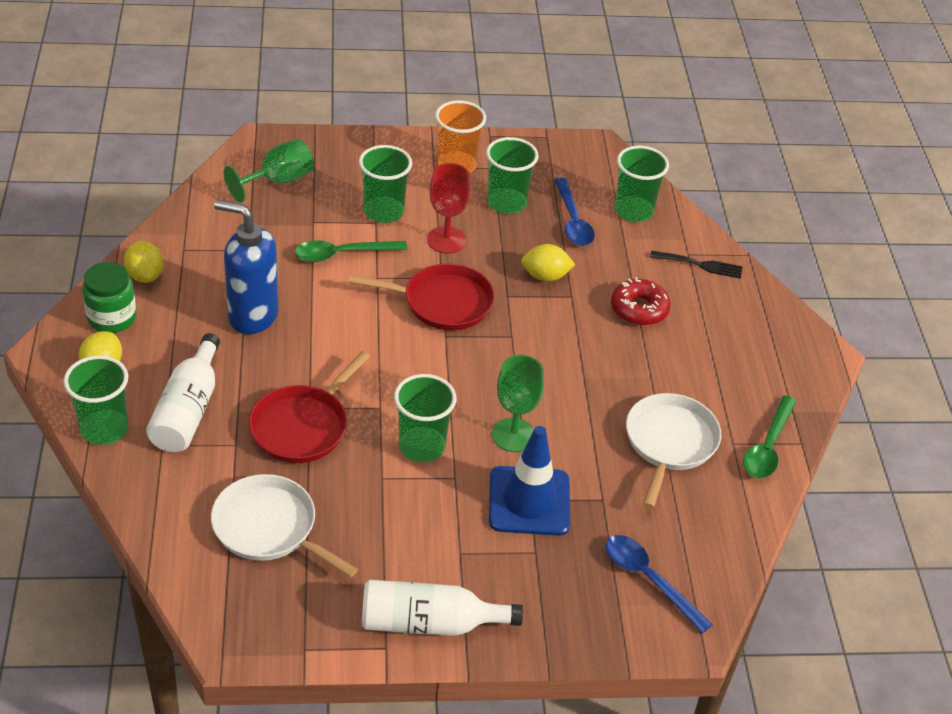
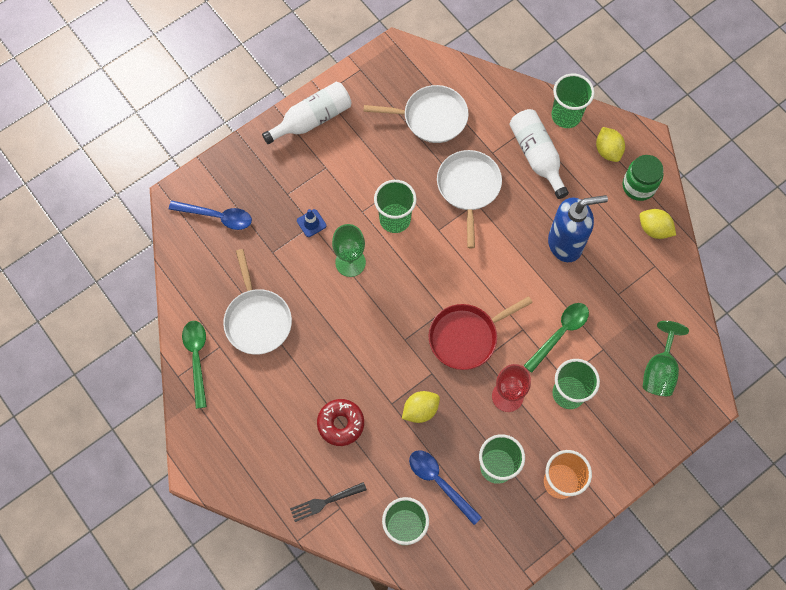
camera: 150 degrees right, 25 degrees up
red pan [249,351,370,463] -> white pan [437,150,502,248]
blue traffic cone [489,426,570,536] -> blue traffic cone [297,209,327,237], size x0.45

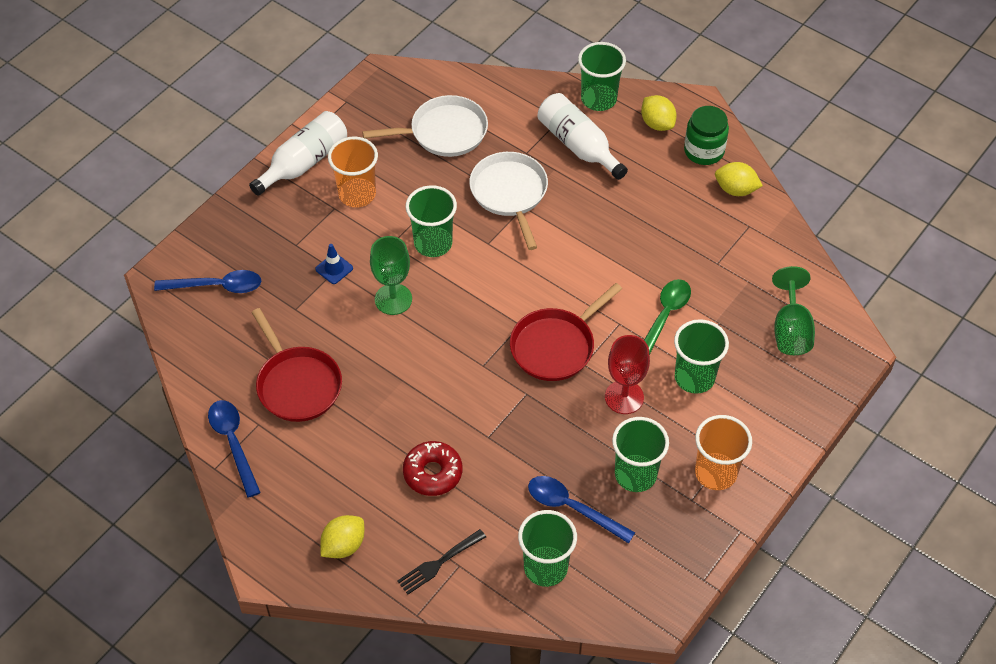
camera: 15 degrees left, 15 degrees down
green spoon [182,321,207,409] -> blue spoon [208,400,261,498]
white pan [223,249,292,355] -> red pan [251,308,342,422]
yellow lemon [402,391,440,423] -> yellow lemon moved to [320,515,364,558]
blue soap dispenser [548,195,608,262] -> none
none -> orange cup [328,137,378,207]

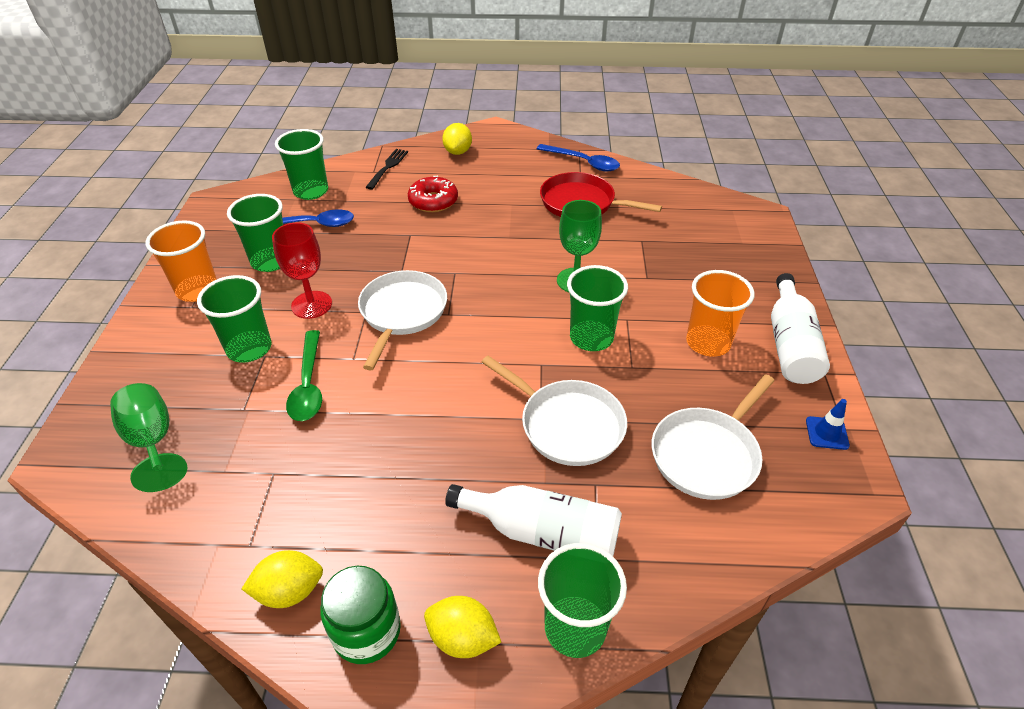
camera: 145 degrees right, 10 degrees down
blue spoon [154,270,261,293] -> none
blue traffic cone [315,244,353,284] -> blue traffic cone moved to [806,399,850,450]
red pan [510,283,622,381] -> white pan [358,270,447,370]

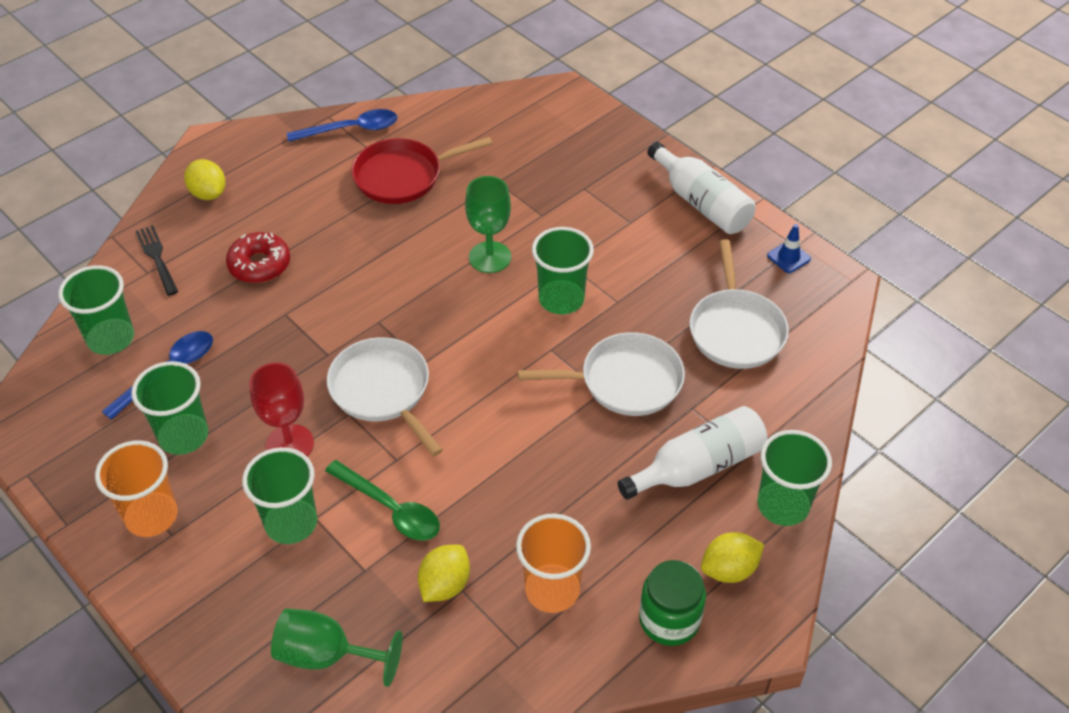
camera: 45 degrees left, 5 degrees up
yellow lemon [242,550,323,608] -> yellow lemon moved to [418,545,470,602]
orange cup [686,270,755,357] -> orange cup moved to [516,514,591,613]

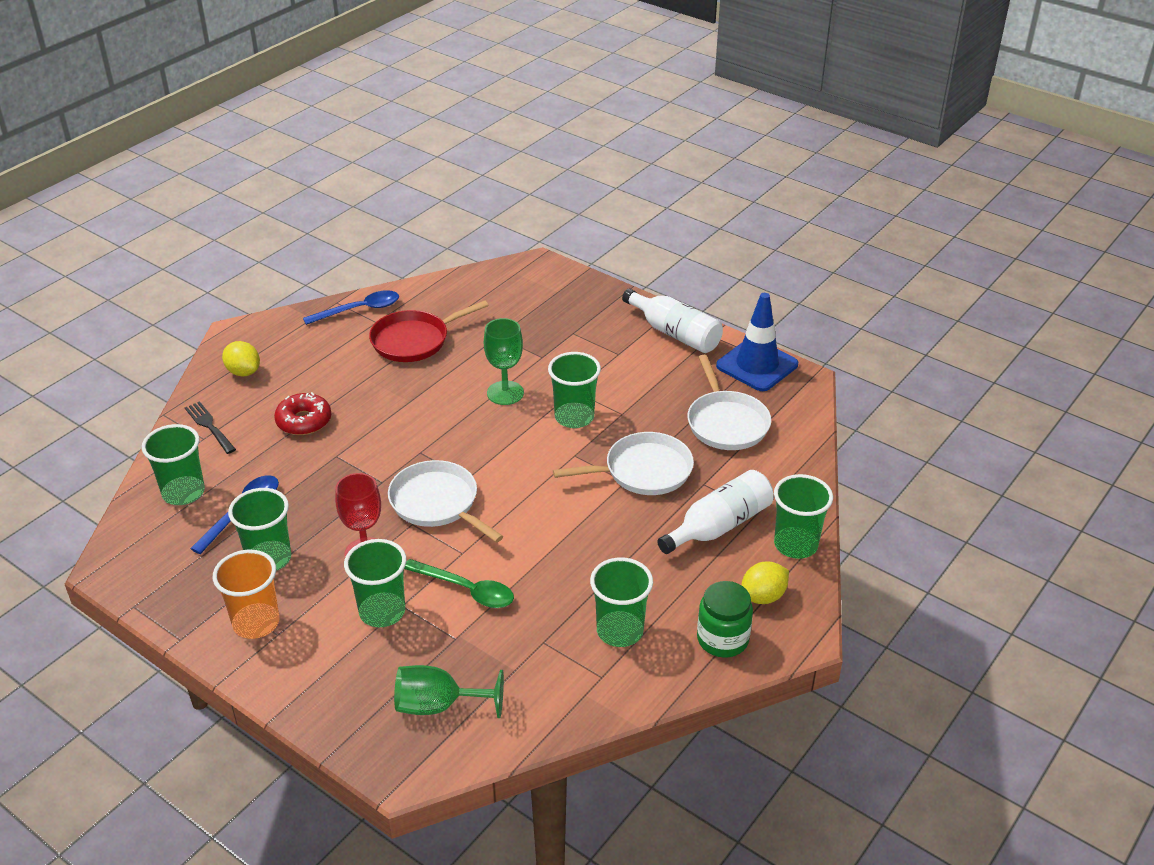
camera: 10 degrees left, 10 degrees down
yellow lemon [418,545,470,602] -> none
orange cup [516,514,591,613] -> green cup [590,557,653,647]
blue traffic cone [767,224,811,273] -> blue traffic cone [716,293,798,391], size x2.25

